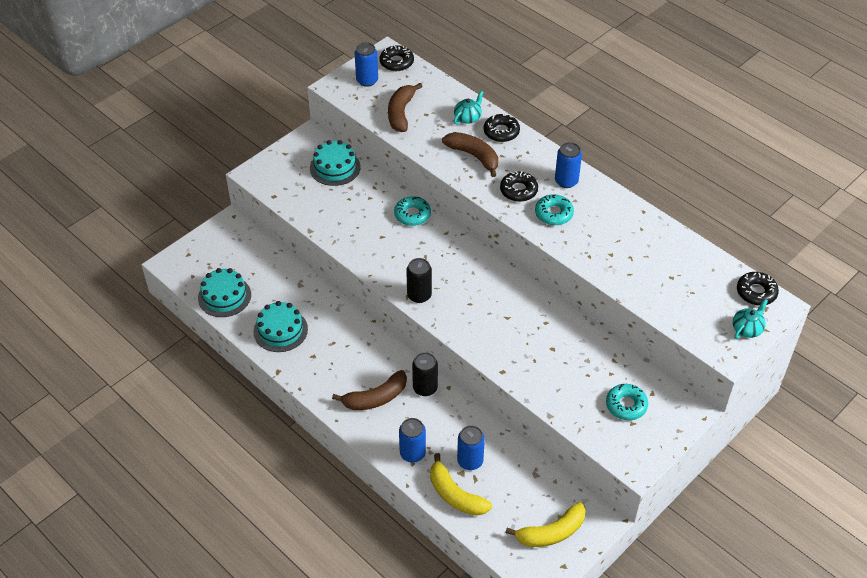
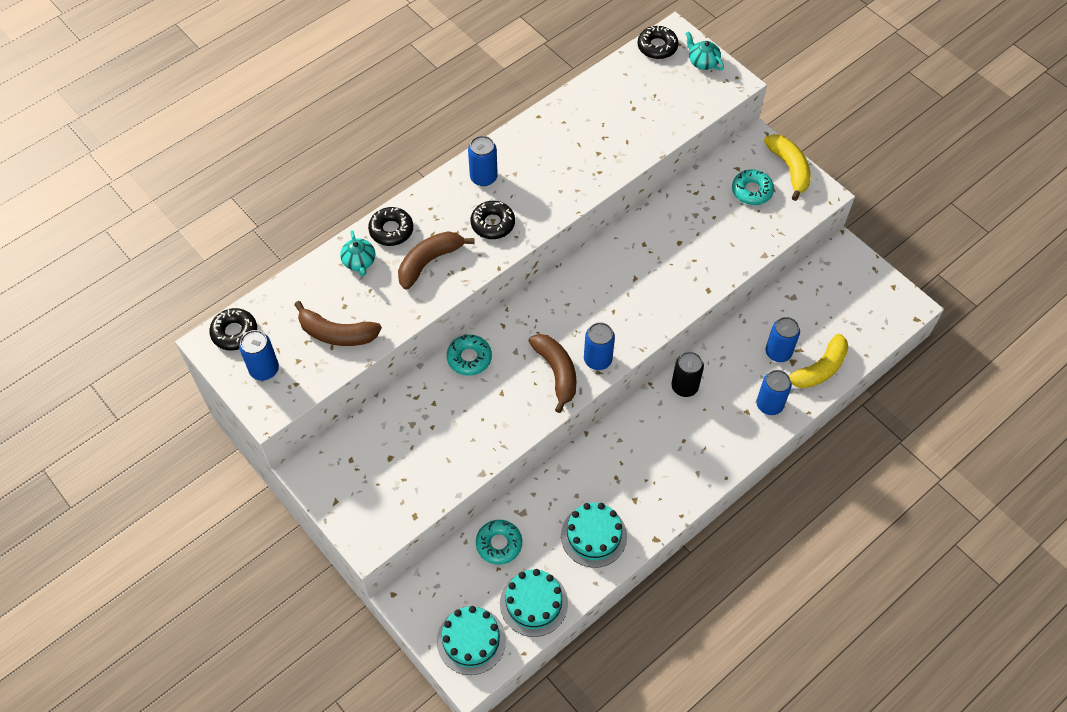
camera: 85 degrees left, 10 degrees up
turquoise cake [310,140,361,186] -> turquoise cake moved to [437,606,506,675]
brown banana [332,370,407,410] -> brown banana moved to [528,334,577,413]
black can [406,258,432,303] -> blue can [584,322,615,370]
turquoise teapot [454,91,484,124] -> turquoise teapot turned 150 degrees counterclockwise [340,231,376,276]
yellow banana [506,502,586,547] -> yellow banana moved to [764,134,811,201]
turquoise donut [535,194,574,225] -> turquoise donut moved to [476,520,522,565]

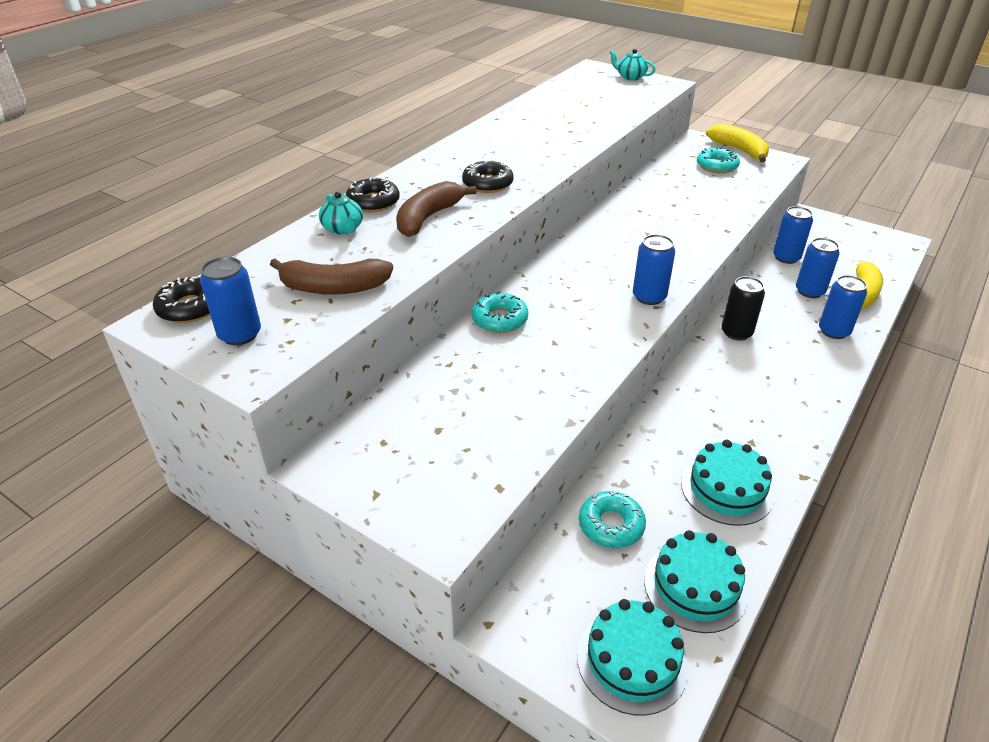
camera: 15 degrees left, 20 degrees down
blue can [468,136,498,186] -> blue can moved to [773,206,813,264]
brown banana [528,334,577,413] -> none
black donut [637,25,679,59] -> none

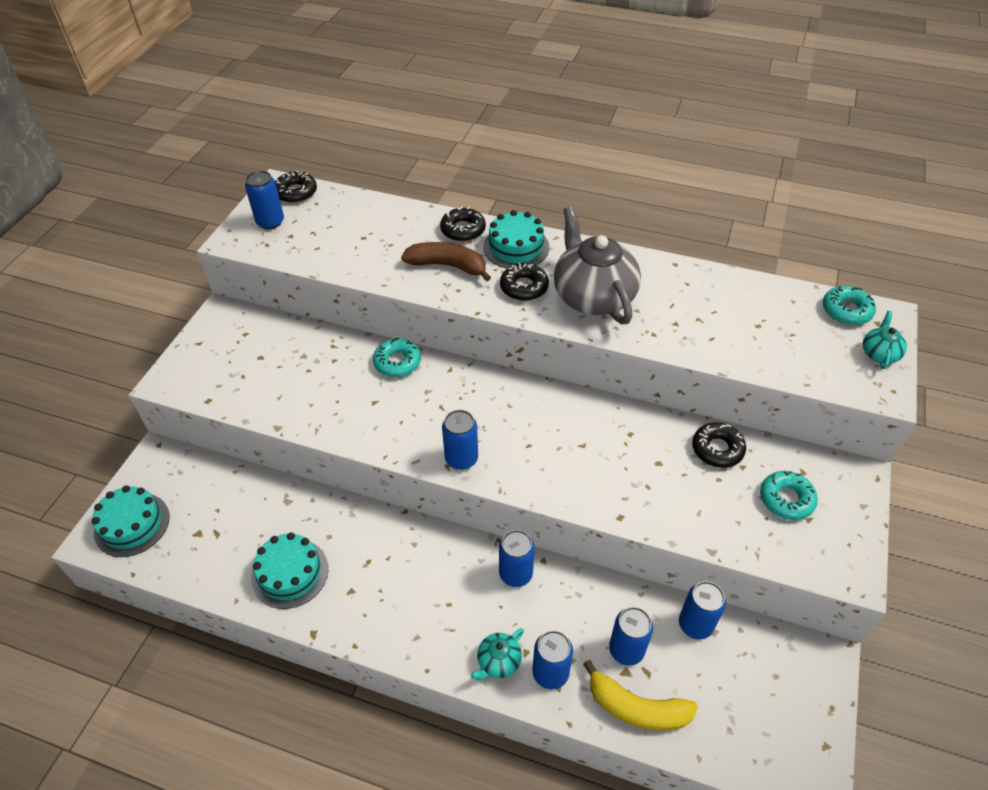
camera: 75 degrees right, 10 degrees up
brown banana [270,259,393,295] -> none
turquoise teapot [319,192,363,234] -> turquoise teapot moved to [471,628,524,681]
turquoise donut [579,491,646,548] -> turquoise donut moved to [823,286,876,325]
turquoise cake [644,530,748,633] -> turquoise cake moved to [483,210,549,268]
yellow banana [706,124,769,163] -> none
black can [721,276,765,341] -> blue can [499,530,535,587]
none -> grey teapot [554,207,641,324]
none -> black donut [692,423,746,468]

